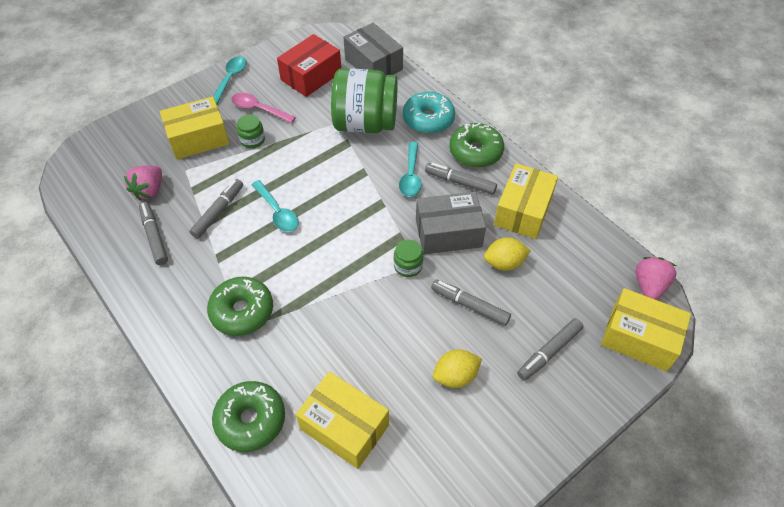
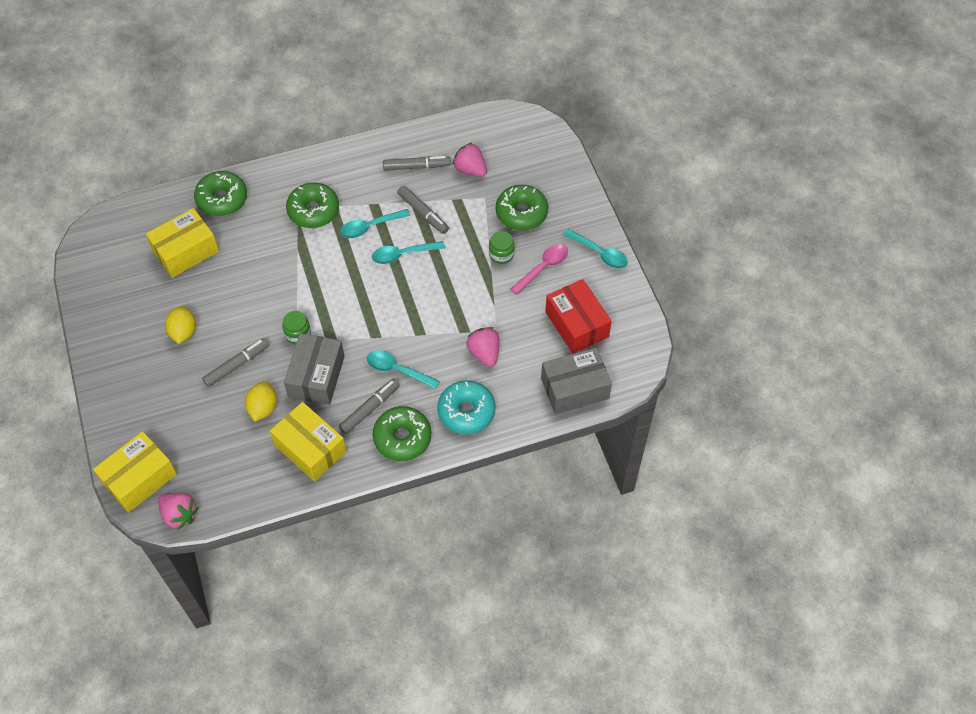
camera: 110 degrees right, 5 degrees up
yellow box [160,96,229,160] -> green donut [496,185,548,231]
green jar [331,68,398,133] -> pink strawberry [466,327,499,367]
grey marker [517,318,583,380] -> none
none -> turquoise spoon [340,209,410,238]

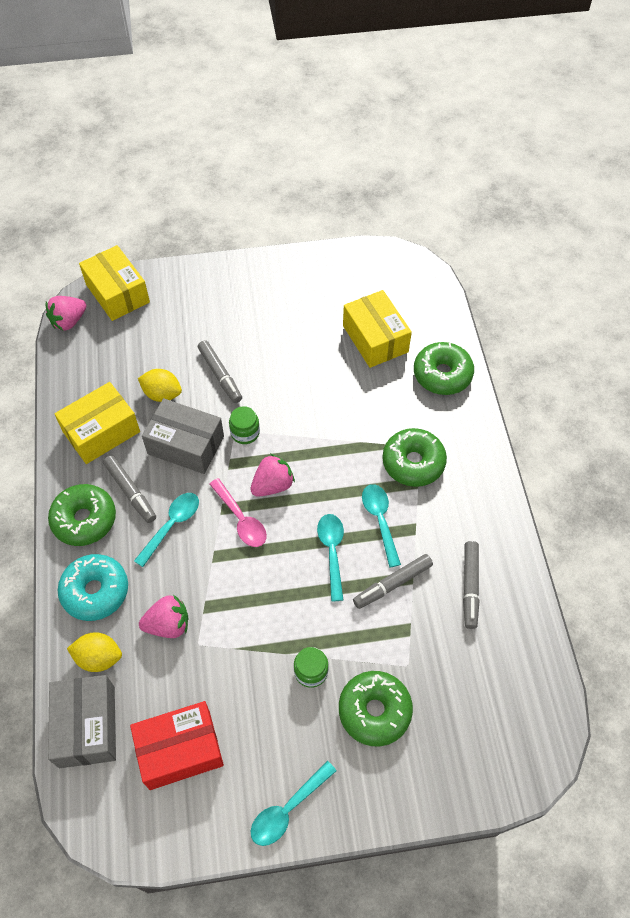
camera: 100 degrees right, 0 degrees up
yellow lemon [165,306,196,344] -> yellow lemon moved to [67,632,122,672]
pink strawberry [452,142,487,177] -> pink strawberry moved to [250,454,295,497]
pink spoon [511,244,568,295] -> pink spoon moved to [209,478,267,547]

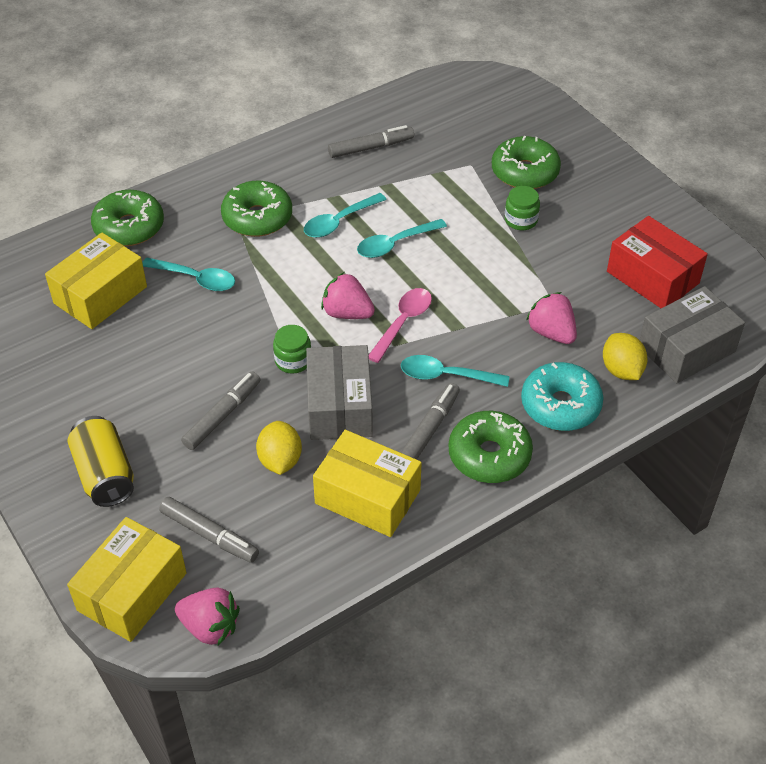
camera: 115 degrees left, 10 degrees down
turquoise spoon [251,761,336,846] -> turquoise spoon moved to [142,257,235,291]
grey marker [353,554,433,609] -> grey marker moved to [159,497,259,563]
none -> yellow can [68,416,134,507]

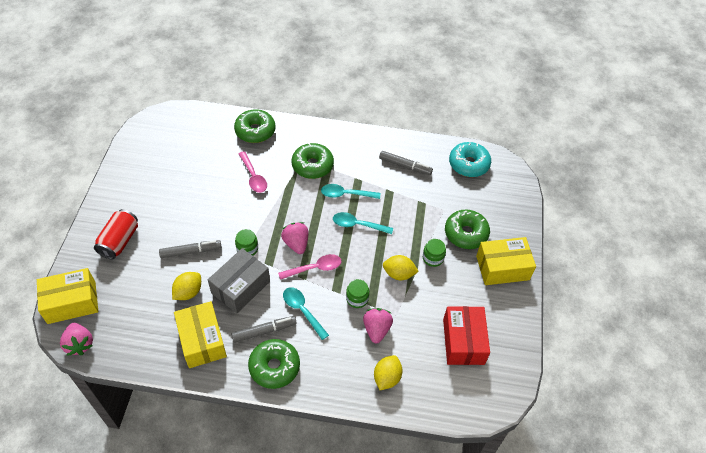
camera: 40 degrees right, 5 degrees up
yellow box [45,233,147,329] -> yellow box moved to [476,237,536,285]
yellow can [68,416,134,507] -> red can [94,209,138,260]
turquoise spoon [142,257,235,291] -> pink spoon [239,151,267,193]
grey marker [159,497,259,563] -> none
turquoise donut [521,362,604,431] -> turquoise donut moved to [449,142,491,177]
grey box [640,286,745,383] -> none
none -> green jar [346,279,369,308]
none -> yellow lemon [383,255,419,280]

